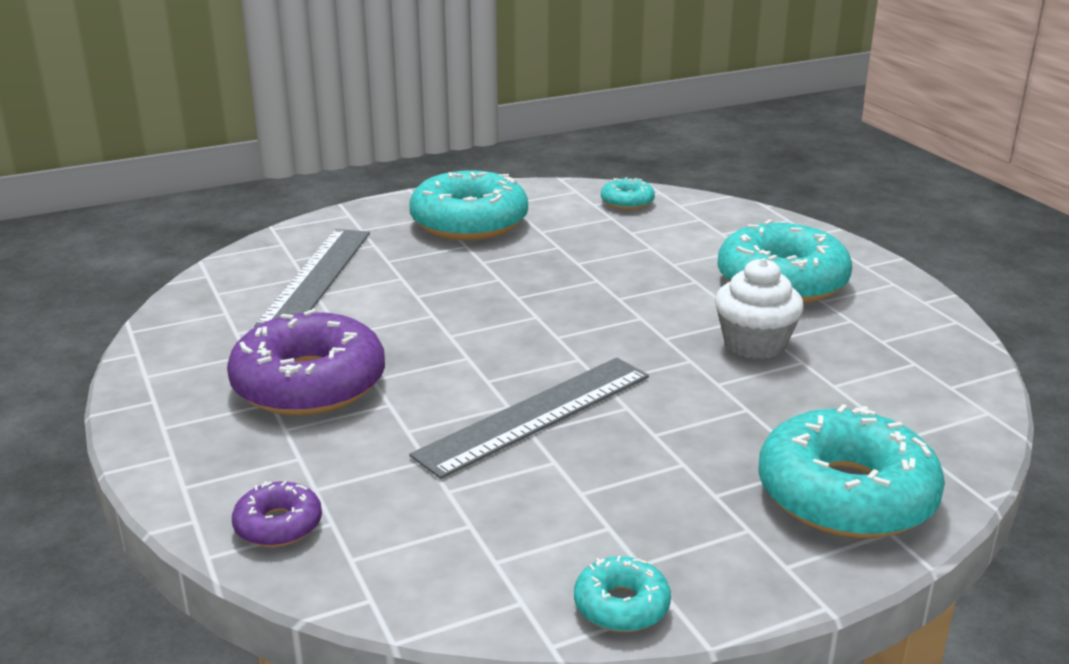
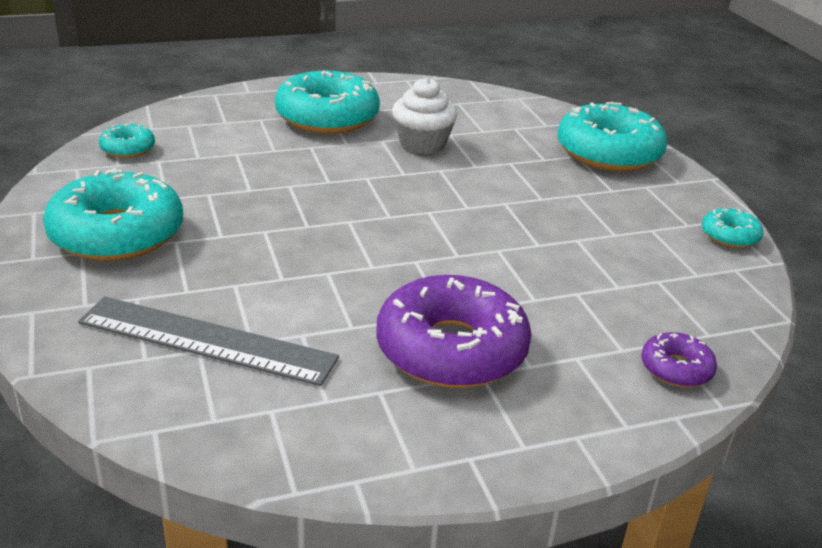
camera: 85 degrees left, 5 degrees up
grey ruler [409,358,649,479] -> none

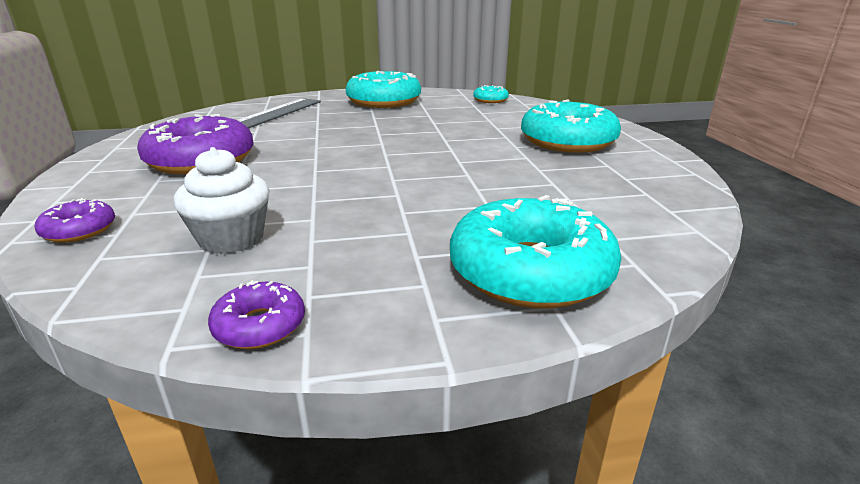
camera: 100 degrees right, 5 degrees down
white cupcake [392,77,457,154] -> white cupcake moved to [174,147,270,254]
turquoise donut [702,208,764,248] -> purple donut [208,280,305,349]

